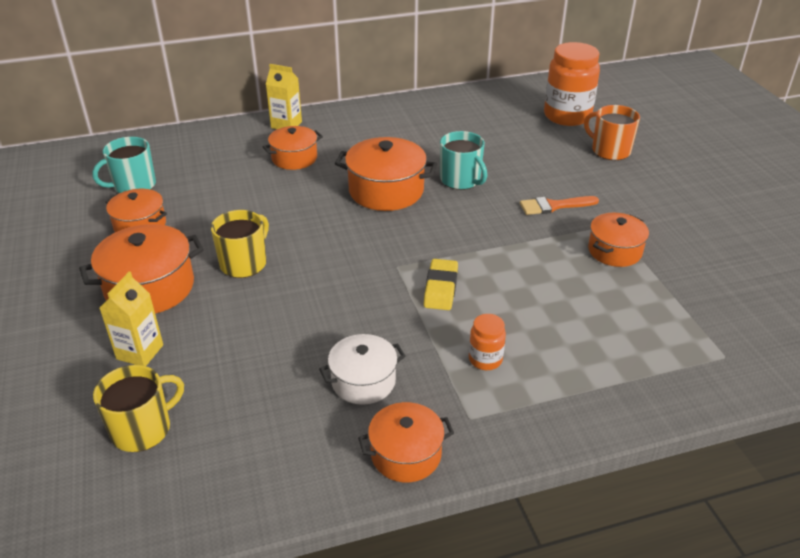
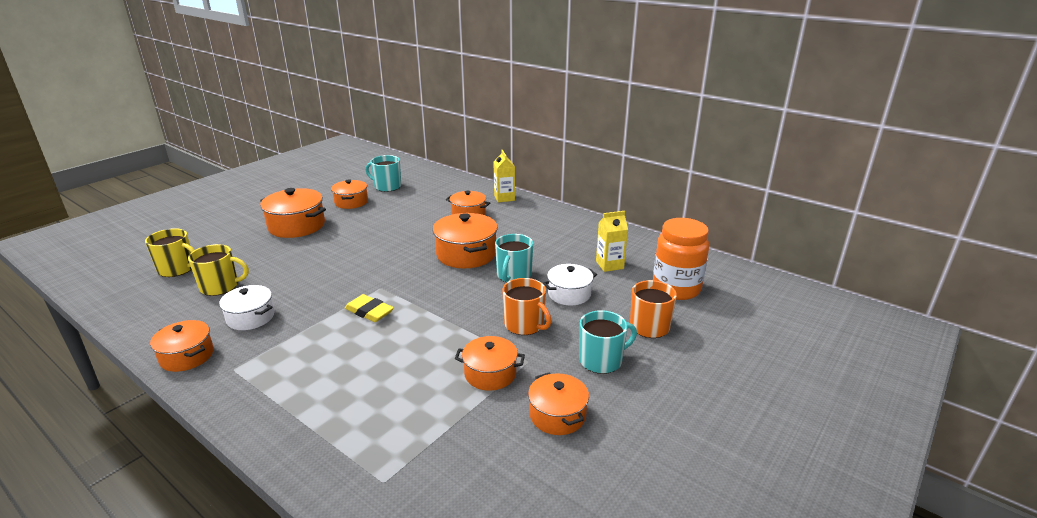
camera: 55 degrees right, 10 degrees down
yellow carton [100,272,163,366] -> yellow carton moved to [596,211,628,272]
yellow mug [211,210,269,278] -> yellow mug moved to [188,244,249,296]
yellow eraser [424,259,458,310] -> yellow eraser turned 60 degrees clockwise [345,294,394,322]
orange jar [469,314,506,370] -> none
orange brush [520,196,599,215] -> orange mug [502,278,551,335]
none -> orange pot [528,372,589,435]
none -> white pot [543,264,597,305]
none -> turquoise mug [579,310,637,374]

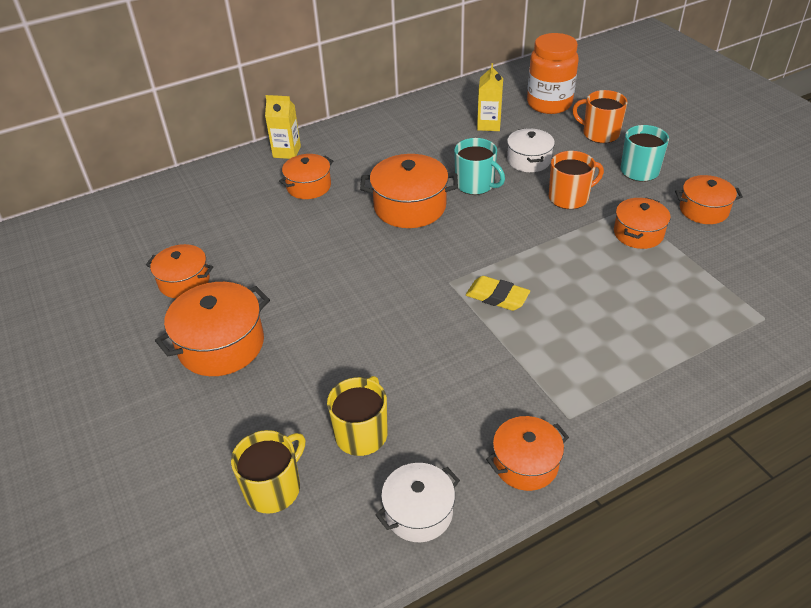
camera: 65 degrees left, 15 degrees up
white pot [219,285,274,330] -> white pot moved to [376,463,460,542]
yellow eraser [345,294,394,322] -> yellow eraser turned 60 degrees clockwise [466,276,530,311]
turquoise mug [366,155,401,192] -> none

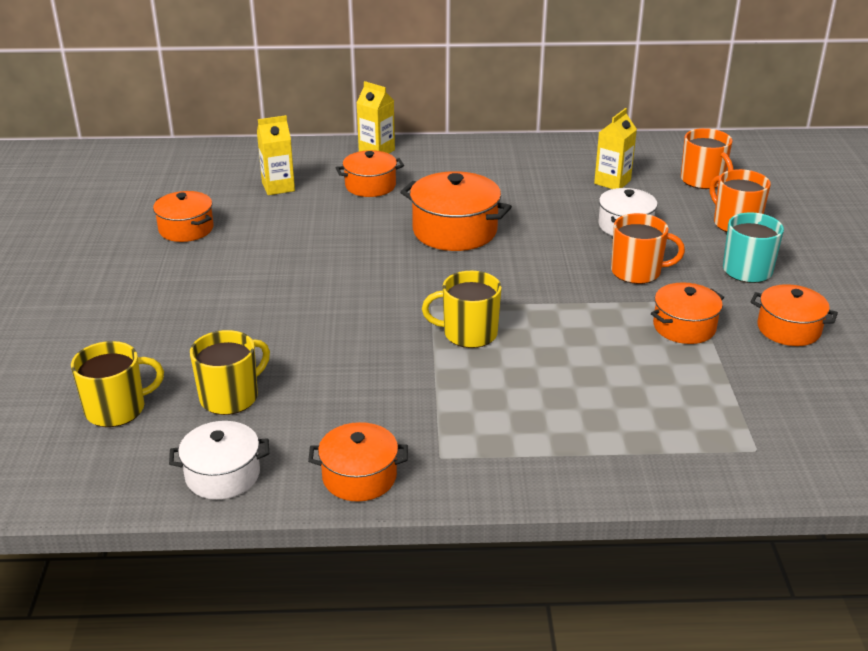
camera: 25 degrees right, 10 degrees down
orange pot [155,282,270,376] -> none
turquoise mug [454,138,505,195] -> none
yellow eraser [466,276,530,311] -> yellow mug [422,271,502,348]
orange jar [527,33,579,114] -> orange mug [681,128,733,189]
none -> yellow carton [257,115,295,195]

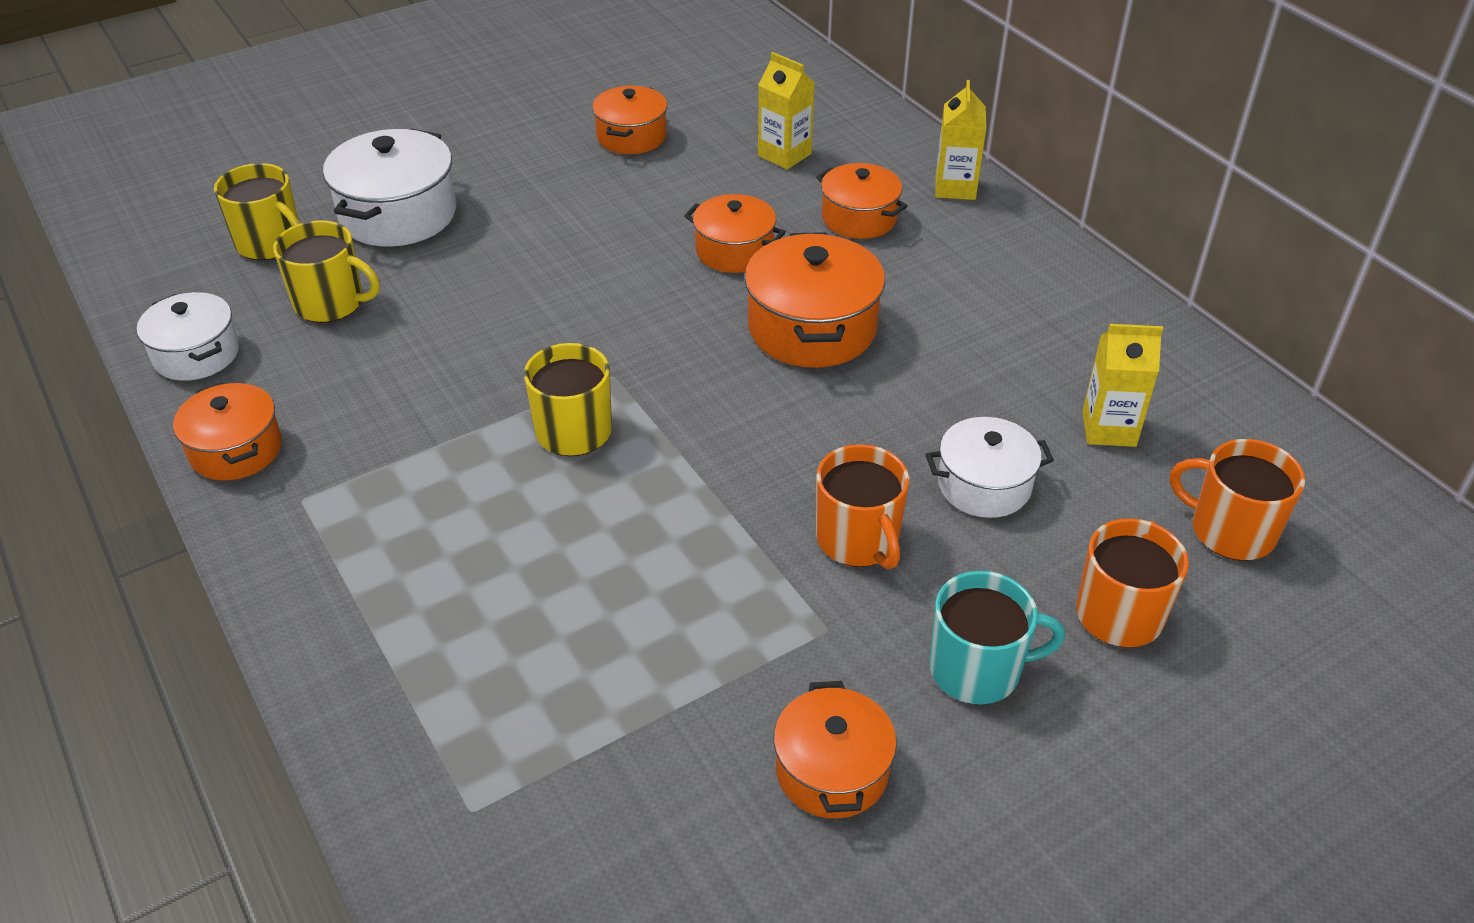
camera: 60 degrees right, 10 degrees up
orange pot [651,282,724,344] -> orange pot moved to [684,194,786,273]
orange mug [681,128,733,189] -> orange mug turned 90 degrees clockwise [1170,439,1305,561]
none -> white pot [323,129,456,247]

